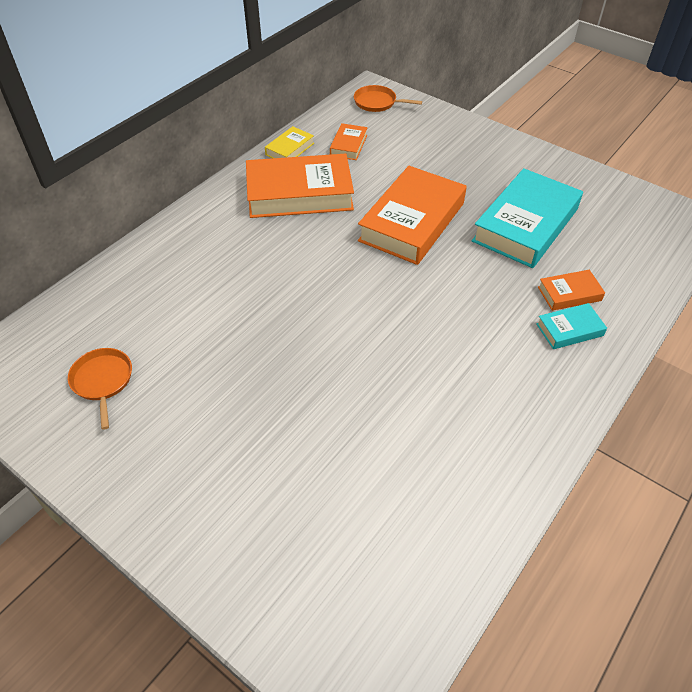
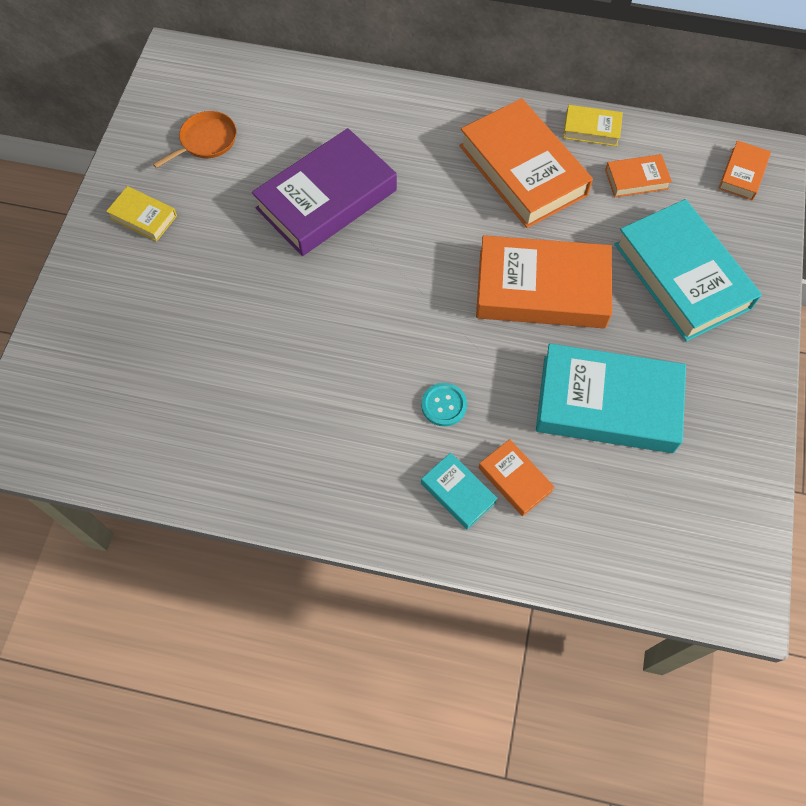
camera: 65 degrees right, 15 degrees up
orange pan [354,85,422,112] -> orange book [718,140,771,200]
none -> yellow book [106,186,177,242]
none -> purple book [252,128,397,256]
none -> turquoise button [421,383,467,426]
none -> turquoise book [614,199,762,341]

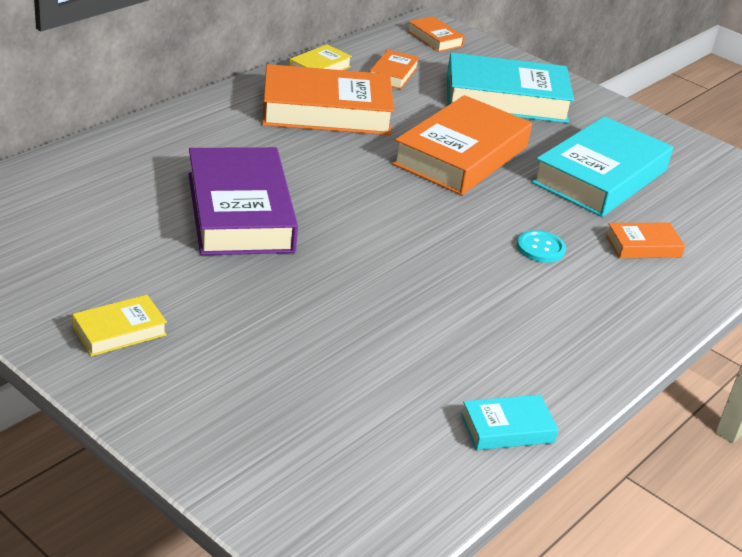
camera: 65 degrees left, 30 degrees down
orange pan [153,111,237,168] -> none
turquoise book [421,452,498,530] -> turquoise book moved to [461,395,559,450]

